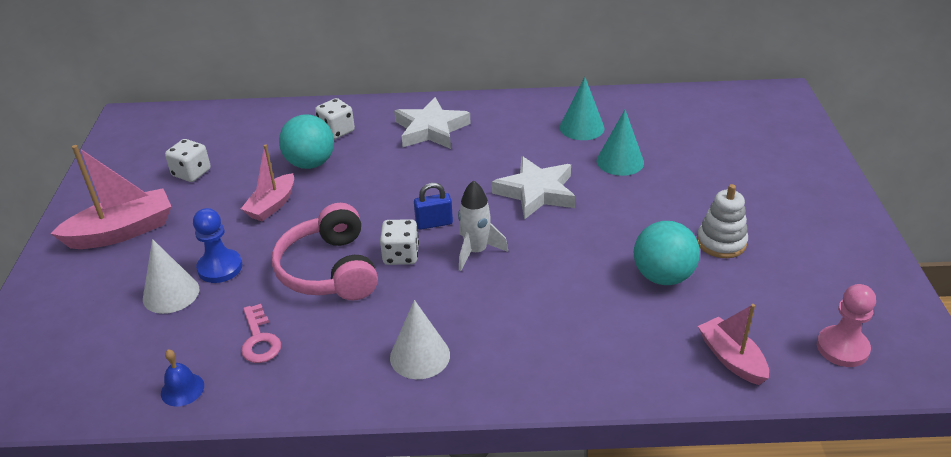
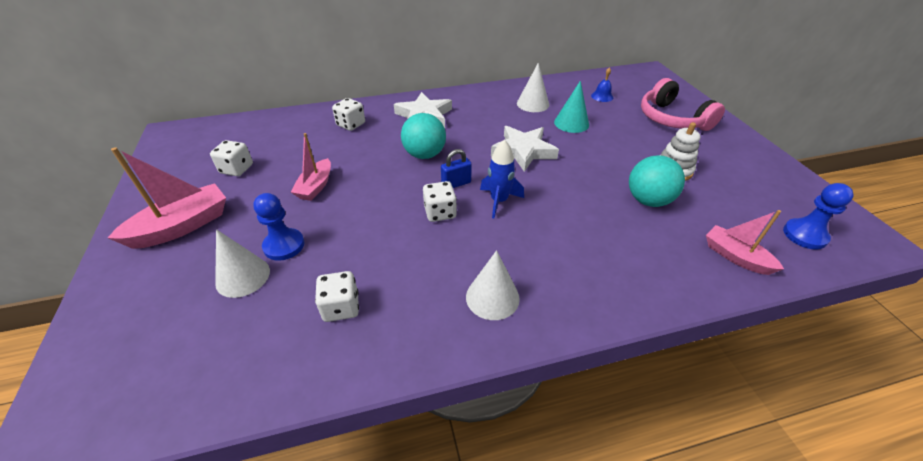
camera: 15 degrees left, 5 degrees up
blue bell [161,349,204,407] -> blue bell moved to [591,67,613,102]
pink key [241,304,281,363] -> white dice [315,271,359,322]
pink headphones [272,203,378,300] -> pink headphones moved to [641,78,725,131]
turquoise ball [279,114,334,169] -> turquoise ball moved to [401,113,446,159]
white rocket [458,180,508,271] -> blue rocket [480,140,524,218]
turquoise cone [560,77,604,140] -> white cone [517,63,549,112]
pink pawn [817,284,876,367] -> blue pawn [783,183,854,250]

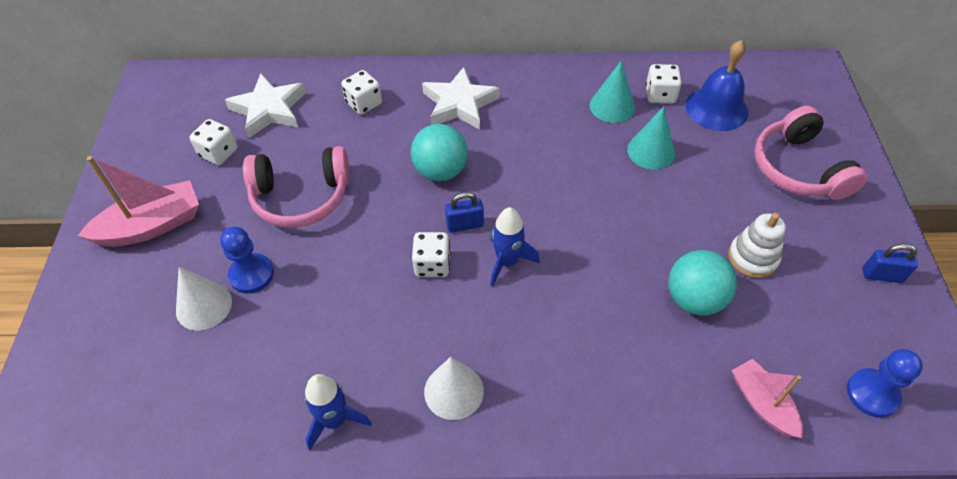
camera: 15 degrees right, 10 degrees up
pink boat [291,133,331,201] -> pink headphones [243,146,350,228]
white dice [315,271,359,322] -> white dice moved to [646,64,682,104]
white star [491,126,559,172] -> white star moved to [225,73,306,138]
white cone [517,63,549,112] -> turquoise cone [590,61,635,123]
blue bell [591,67,613,102] -> blue bell [685,40,748,131], size x1.98
none -> blue rocket [305,374,372,450]
none -> blue padlock [863,244,918,283]

